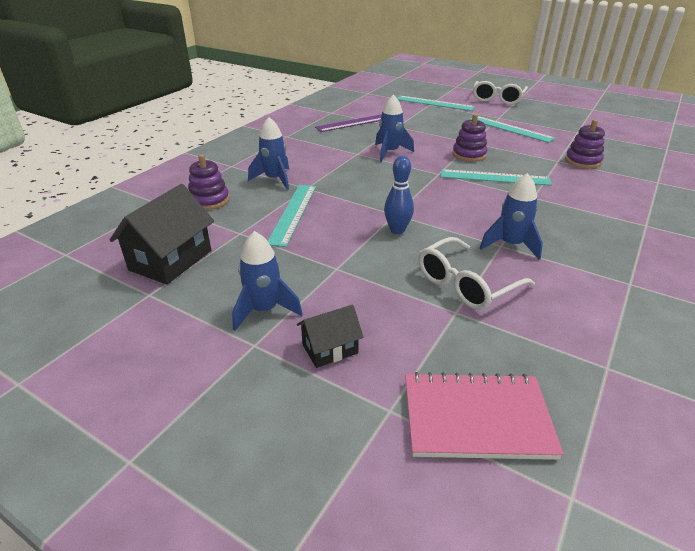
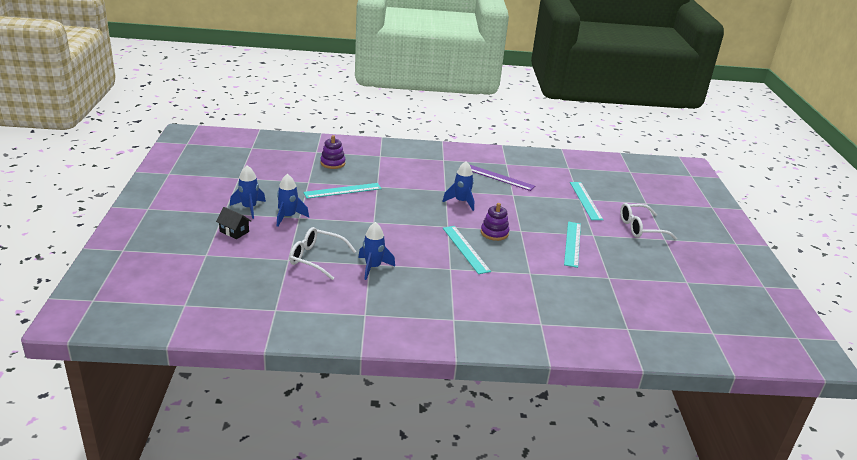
camera: 55 degrees right, 5 degrees down
black house [110,184,214,284] -> none
blue rocket [248,117,289,190] -> blue rocket moved to [277,174,309,227]
blue bowling pin [384,156,414,234] -> none
pink notebook [405,372,564,460] -> none
purple stacking toy [565,120,605,169] -> none

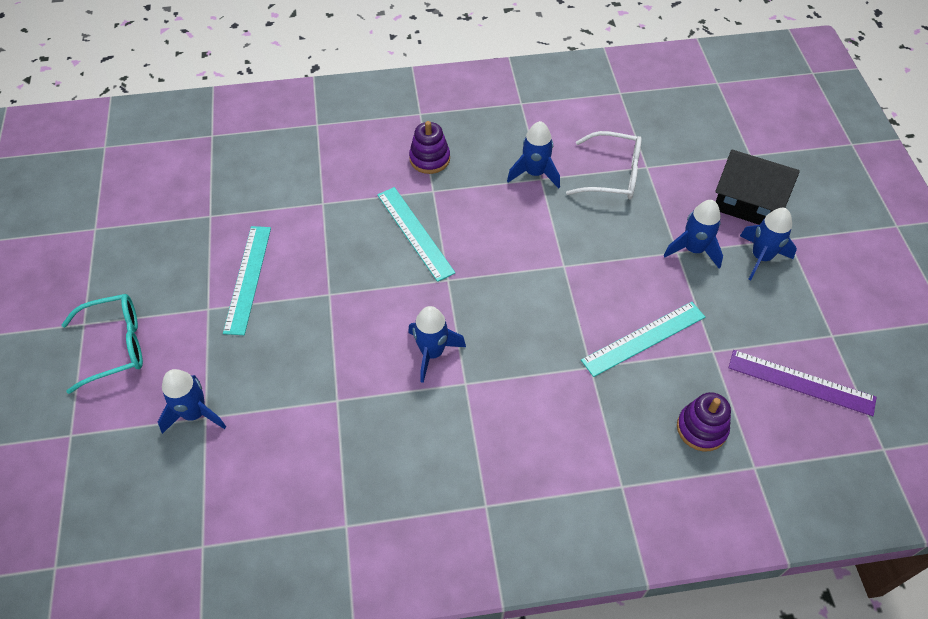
camera: 175 degrees right, 25 degrees up
black house [216,207,251,239] -> black house [715,150,800,225], size x1.76
purple ruler [470,165,535,191] -> purple ruler moved to [729,350,877,416]
purple stacking toy [481,203,509,241] -> purple stacking toy moved to [409,121,450,174]
turquoise ruler [570,182,603,220] -> blue rocket [158,369,226,434]
white glasses [620,203,677,240] -> turquoise glasses [61,294,143,394]

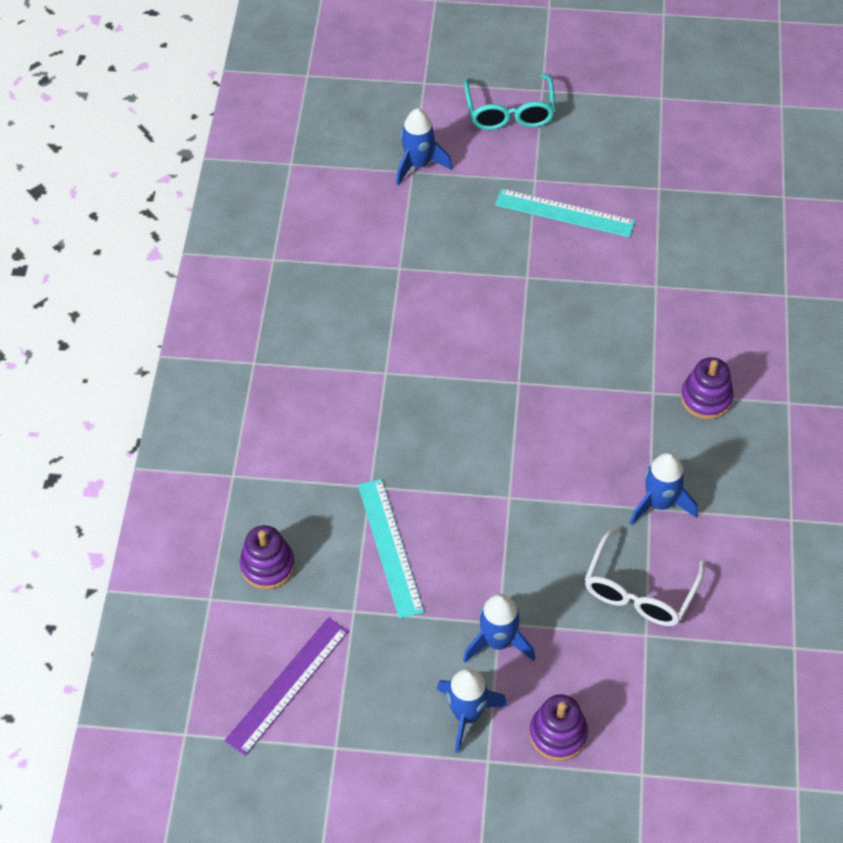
camera: 105 degrees right, 0 degrees up
turquoise ruler [377,187,455,282] -> none
blue rocket [408,306,466,383] -> none
black house [715,150,800,225] -> purple stacking toy [529,694,588,761]

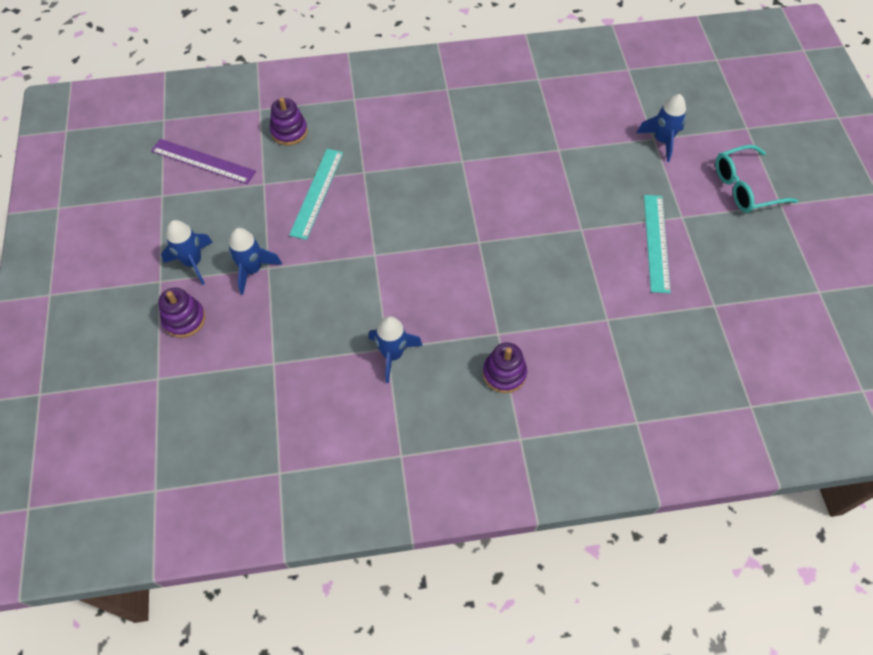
camera: 75 degrees right, 5 degrees up
turquoise ruler [358,479,424,619] -> turquoise ruler turned 45 degrees counterclockwise [289,149,343,240]
white glasses [585,526,705,626] -> none

